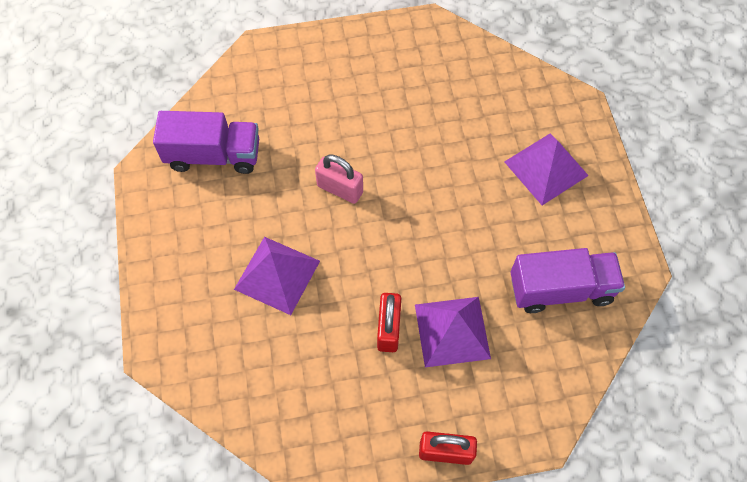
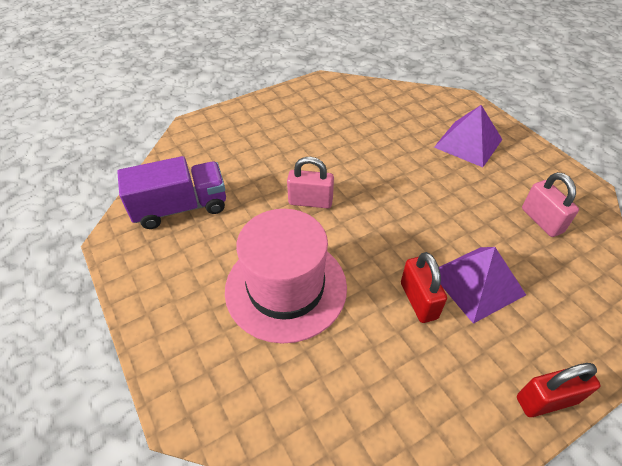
camera: 20 degrees left, 15 degrees down
purple pyramid [234,237,320,315] -> pink hat [225,209,347,344]
purple truck [510,248,625,313] -> pink padlock [522,172,579,237]

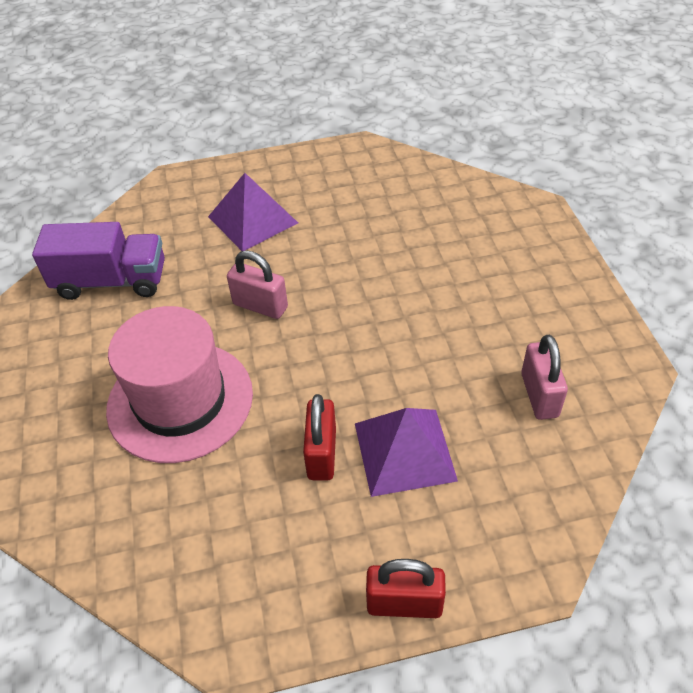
camera: 20 degrees right, 0 degrees up
purple pyramid [434,105,503,167] -> purple pyramid moved to [208,173,298,251]

